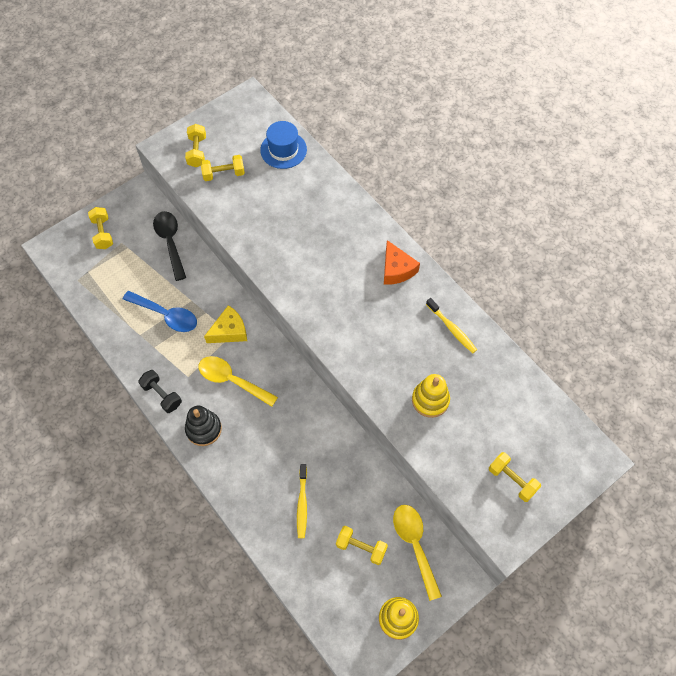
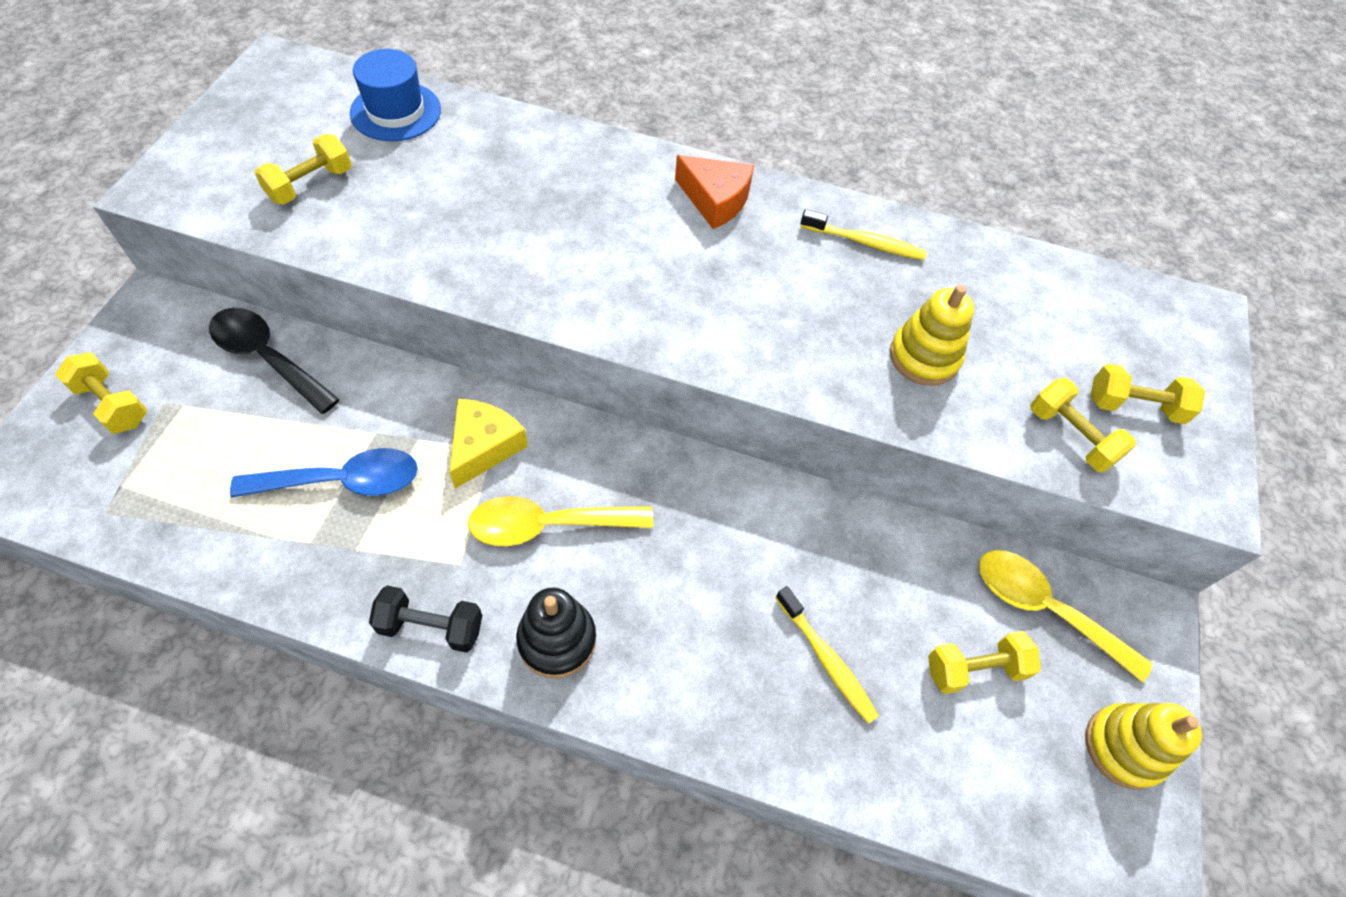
camera: 40 degrees left, 5 degrees down
yellow dumbbell [185,124,206,167] -> yellow dumbbell moved to [1030,378,1136,473]

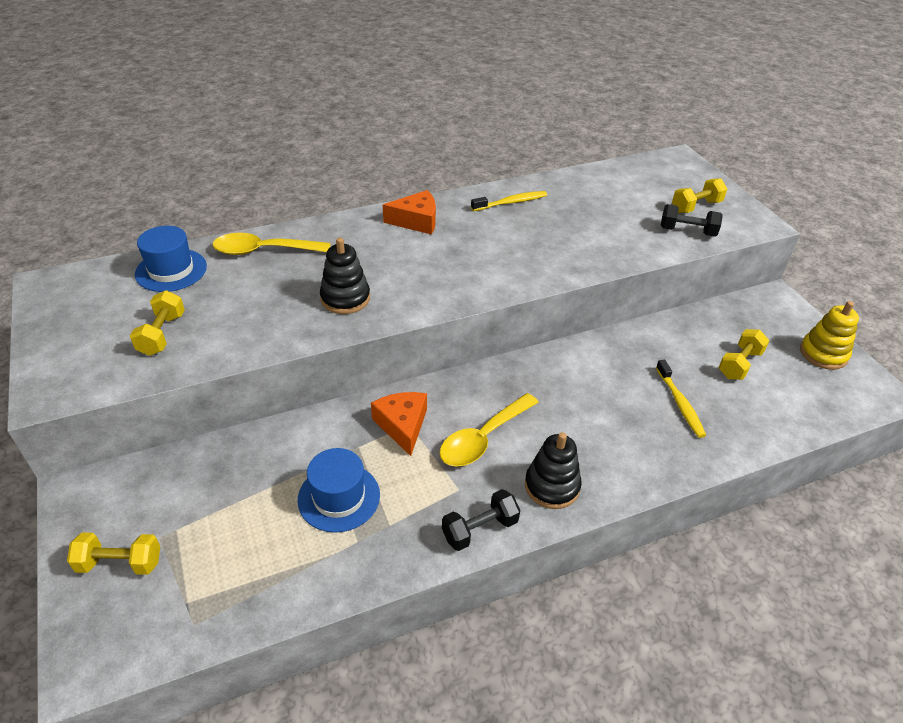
camera: 35 degrees left, 15 degrees down
black spoon [209,308,340,414] -> none
blue spoon [230,448,418,498] -> blue hat [297,448,380,533]
yellow cheese [449,399,528,489] -> orange cheese [371,392,427,456]
yellow toothbrush [776,586,879,724] -> yellow toothbrush turned 60 degrees clockwise [656,360,706,438]
yellow stacking toy [890,285,974,386] -> none
yellow spoon [979,550,1153,683] -> yellow spoon moved to [213,233,331,255]
yellow dumbbell [1030,378,1136,473] -> black dumbbell [661,204,723,237]
none -> black stacking toy [320,238,370,314]

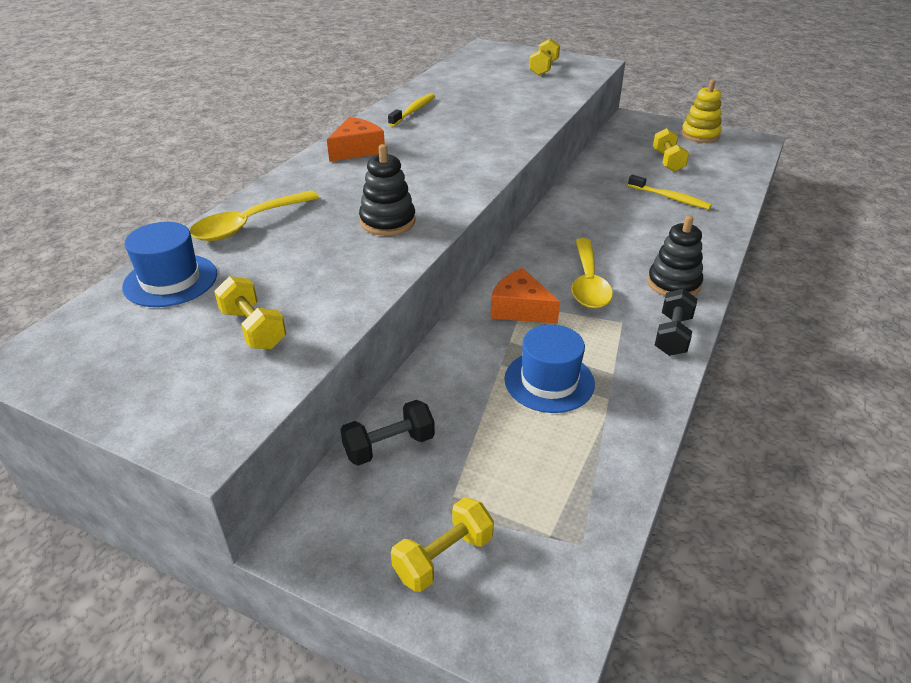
camera: 40 degrees left, 5 degrees down
black dumbbell [661,204,723,237] -> black dumbbell moved to [340,400,435,466]

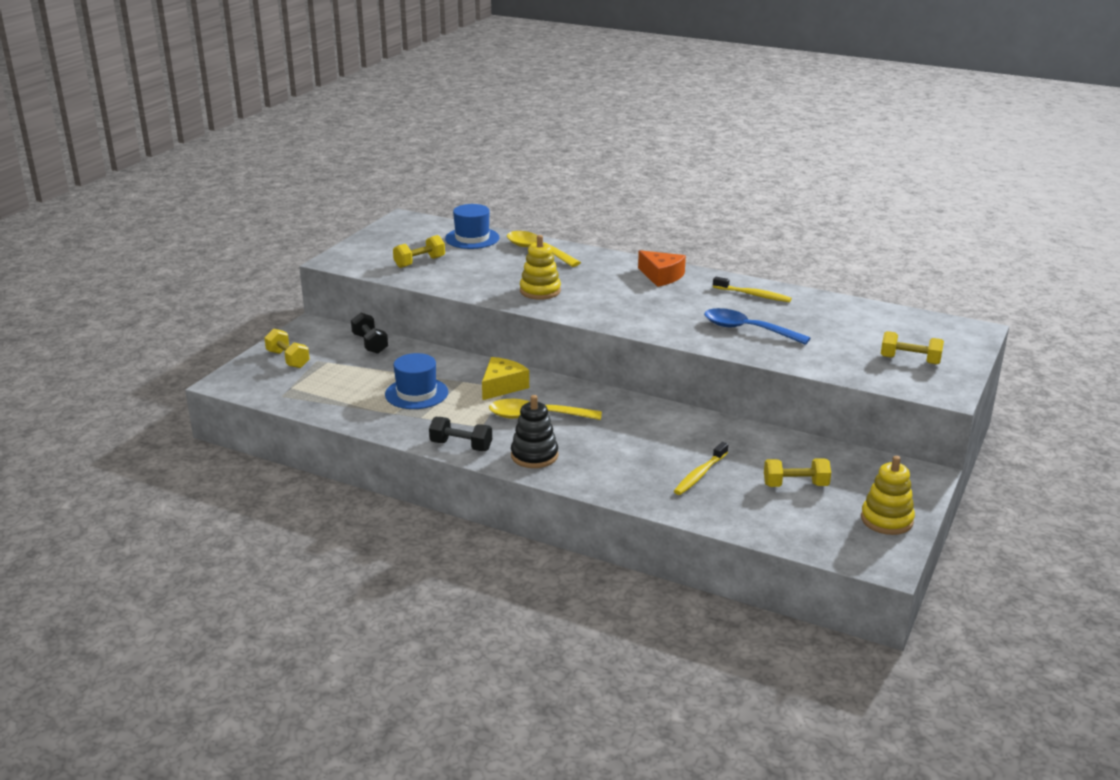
camera: 90 degrees right, 10 degrees down
black stacking toy [359,144,416,236] -> yellow stacking toy [520,235,561,300]
orange cheese [491,268,560,323] -> yellow cheese [482,357,529,400]
none -> blue spoon [704,308,810,345]

